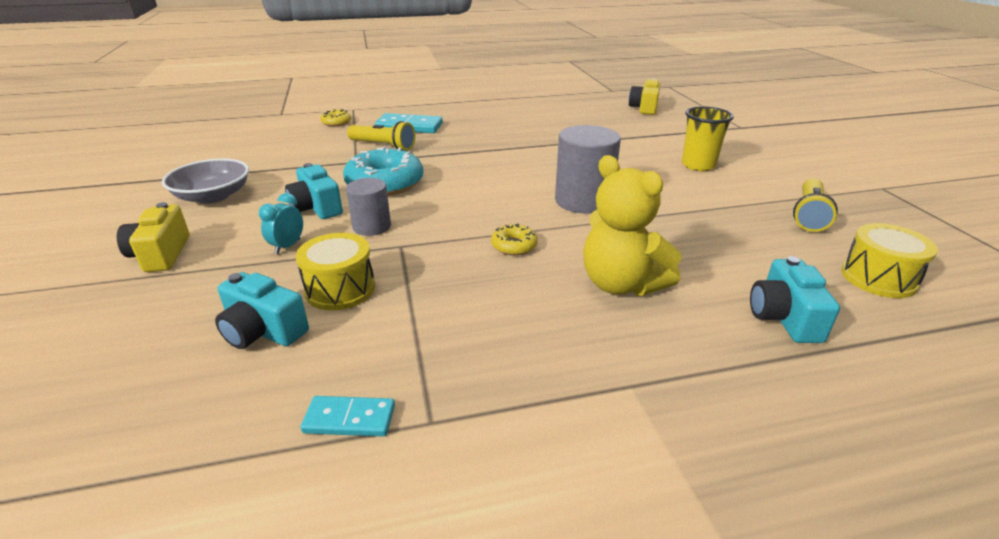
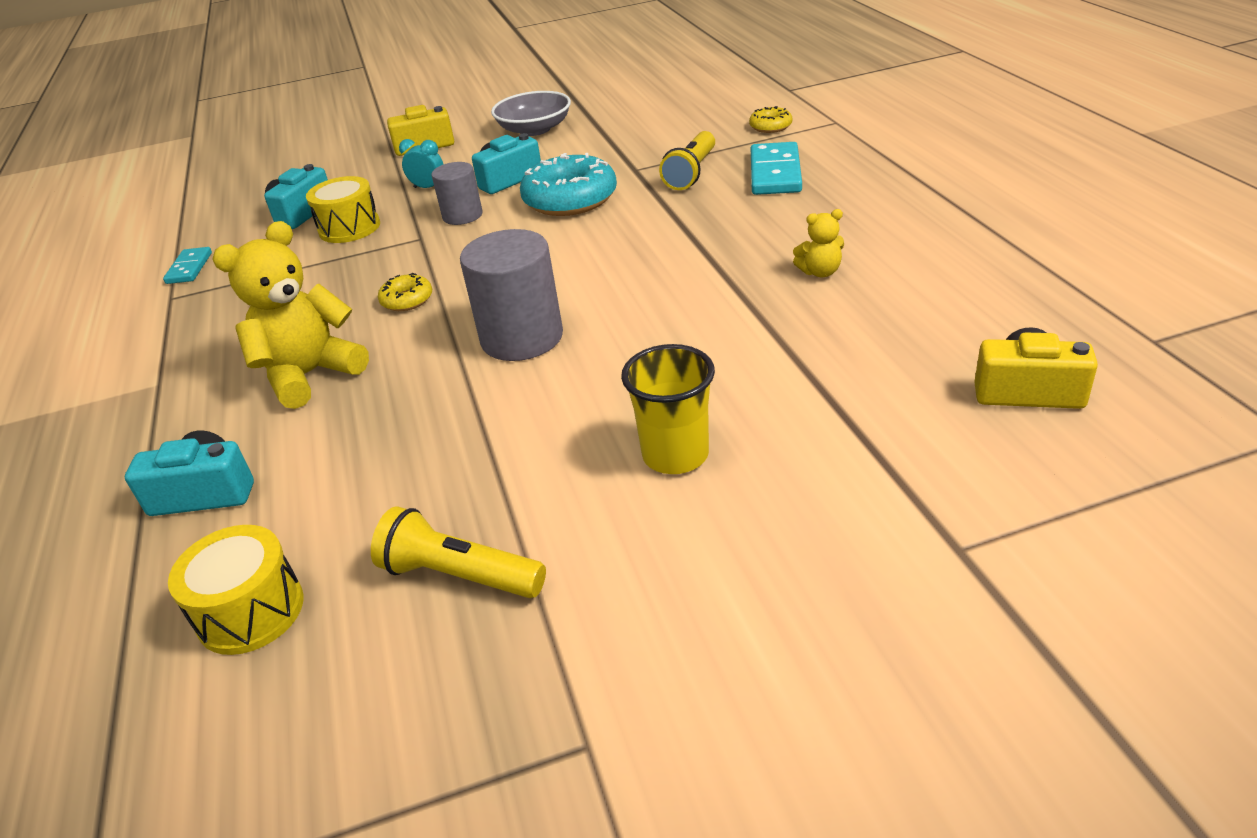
camera: 90 degrees right, 5 degrees up
none -> yellow teddy bear [793,209,844,277]

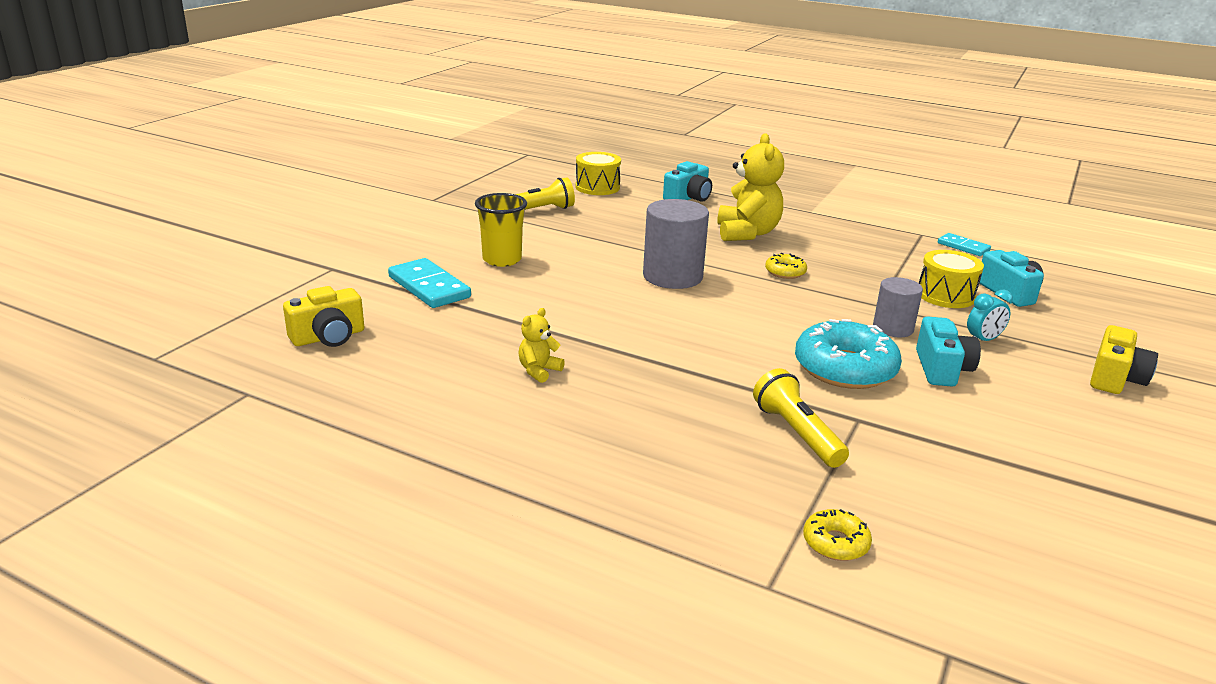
camera: 130 degrees right, 10 degrees down
grey bowl [491,91,571,136] -> none
turquoise domino [751,142,802,195] -> turquoise domino moved to [388,258,471,308]

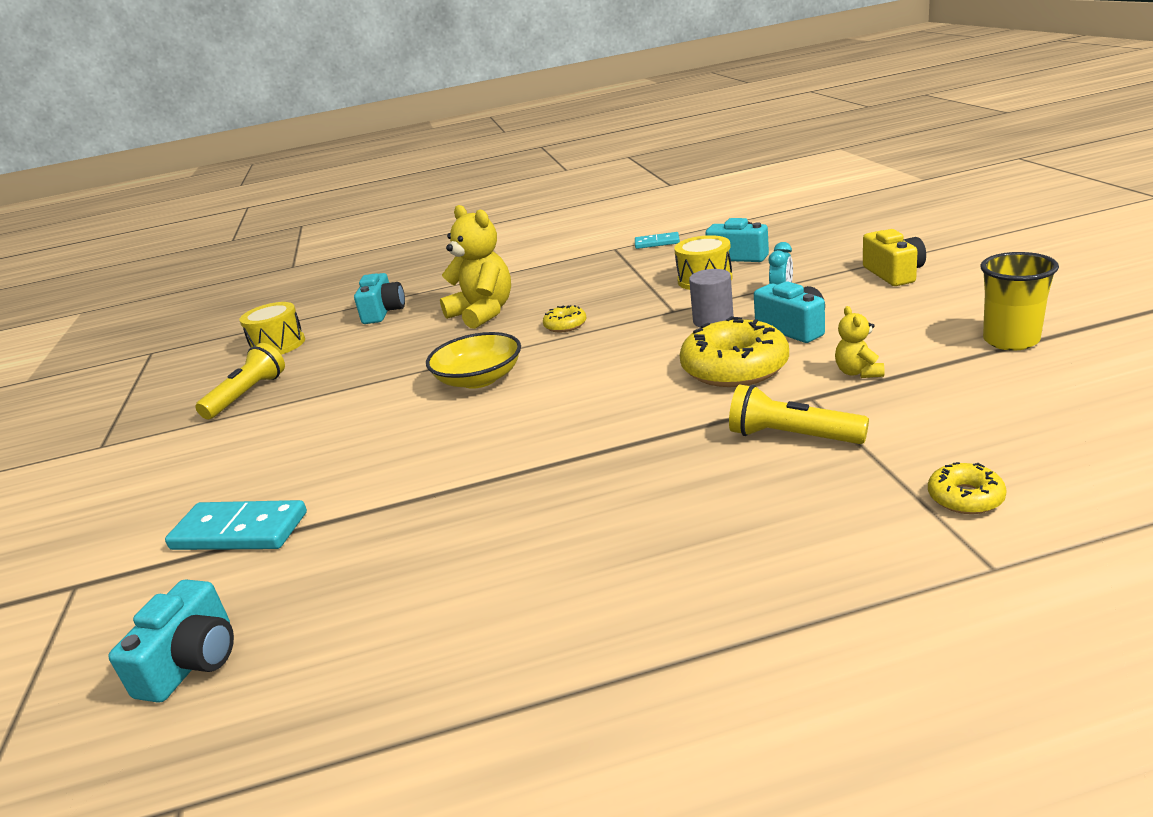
camera: 35 degrees left, 0 degrees up
yellow camera [283,286,364,347] -> turquoise camera [108,579,234,703]
yellow cup [475,193,527,267] -> yellow cup moved to [980,252,1059,351]
yellow teddy bear [519,308,565,383] -> yellow teddy bear moved to [835,306,885,378]
grey cylinder [643,199,709,289] -> yellow bowl [426,332,521,389]
turquoise donut [795,319,902,389] -> yellow donut [679,316,789,387]

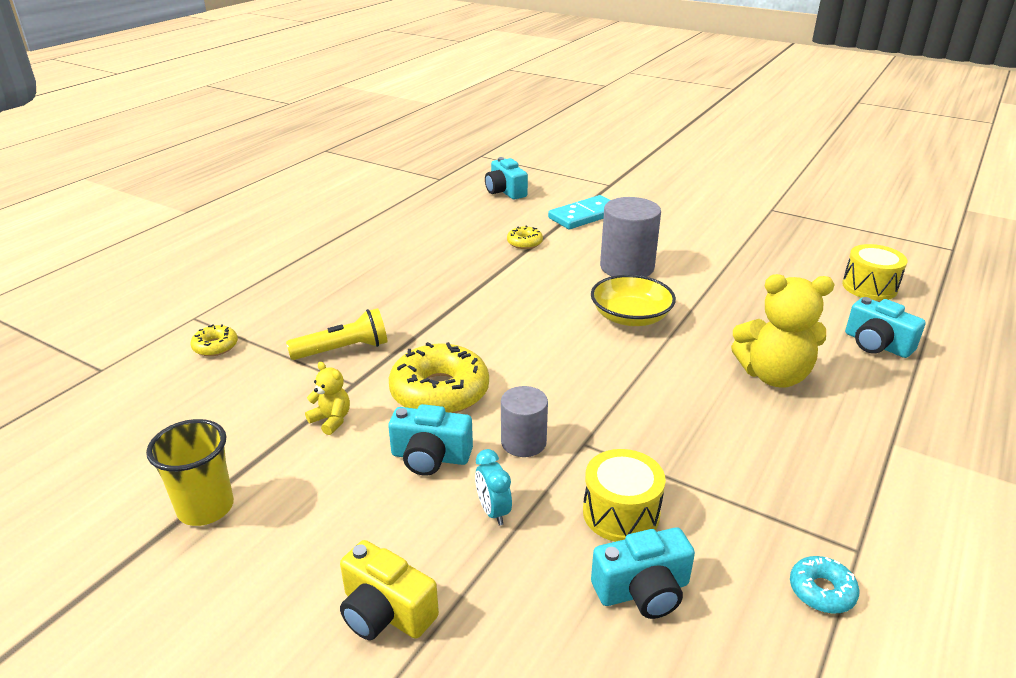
camera: 130 degrees right, 5 degrees up
yellow flashlight [195,343,285,419] -> none
yellow donut [543,305,586,332] -> yellow donut moved to [507,226,543,249]
turquoise domino [635,232,680,249] -> turquoise donut [790,556,860,614]
none -> grey cylinder [600,197,661,277]

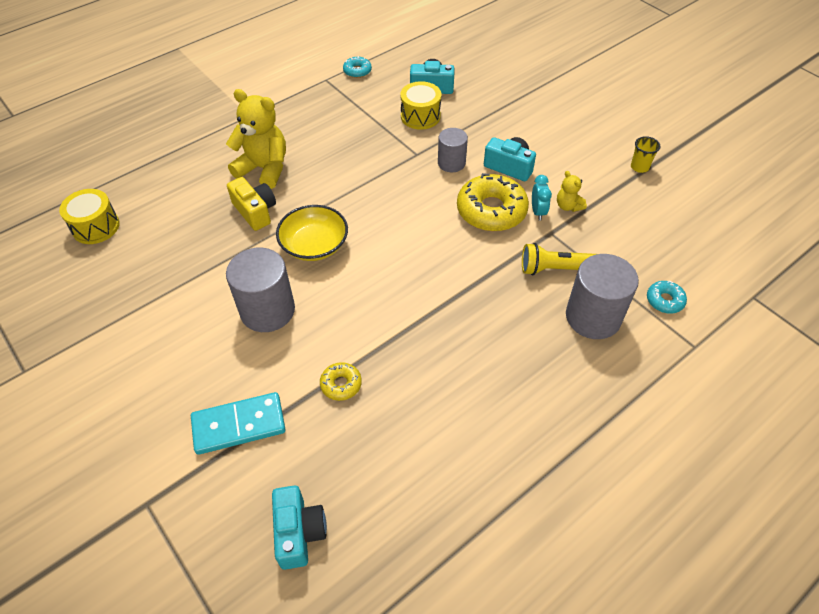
camera: 160 degrees left, 20 degrees up
yellow cup [146,419,234,526] -> yellow cup [631,136,661,173], size x0.60
yellow donut [190,324,238,356] -> turquoise donut [647,281,687,314]
yellow camera [340,540,439,640] -> yellow camera moved to [227,177,276,231]
turquoise clock [475,449,512,526] -> turquoise clock moved to [532,175,552,221]
turquoise camera [845,297,926,358] -> none
none -> grey cylinder [566,254,639,339]

